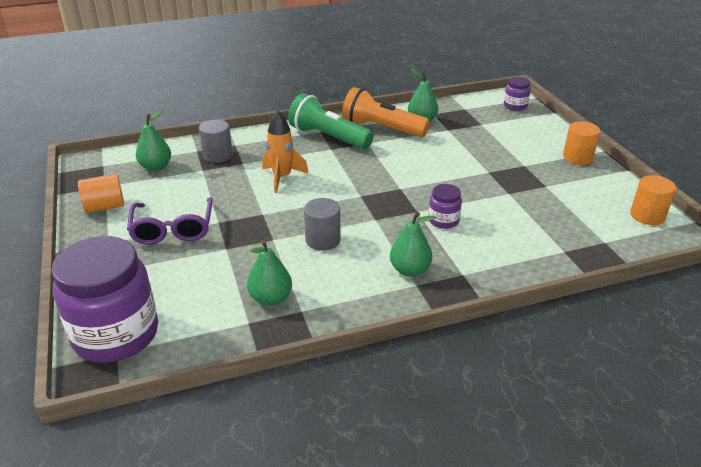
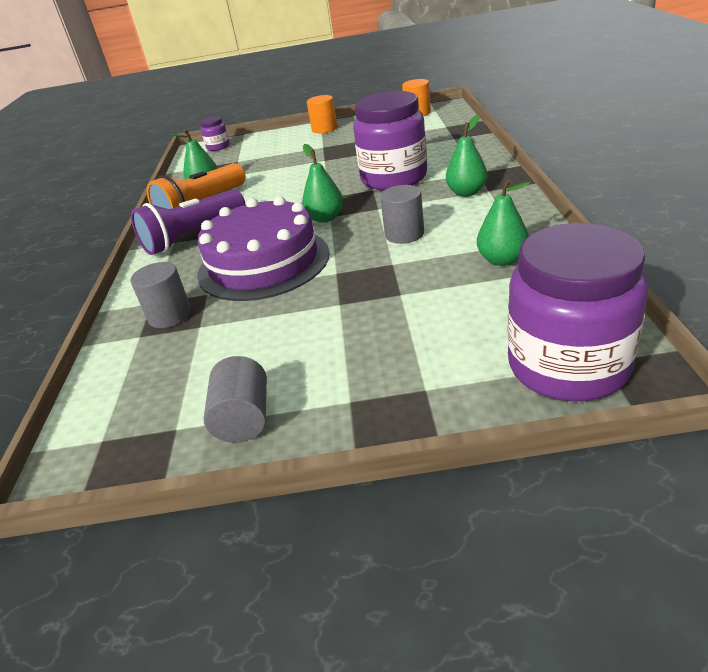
camera: 70 degrees left, 0 degrees up
orange cylinder [78,174,124,213] -> grey cylinder [203,356,267,443]
purple glasses [127,197,213,245] -> none
green pear [136,109,171,171] -> green pear moved to [302,144,343,223]
orange rocket [262,110,309,193] -> purple cake [197,196,330,301]
green flashlight [288,93,374,150] -> purple flashlight [131,189,245,255]
purple jar [428,184,462,229] -> purple jar [353,91,427,191], size x2.21

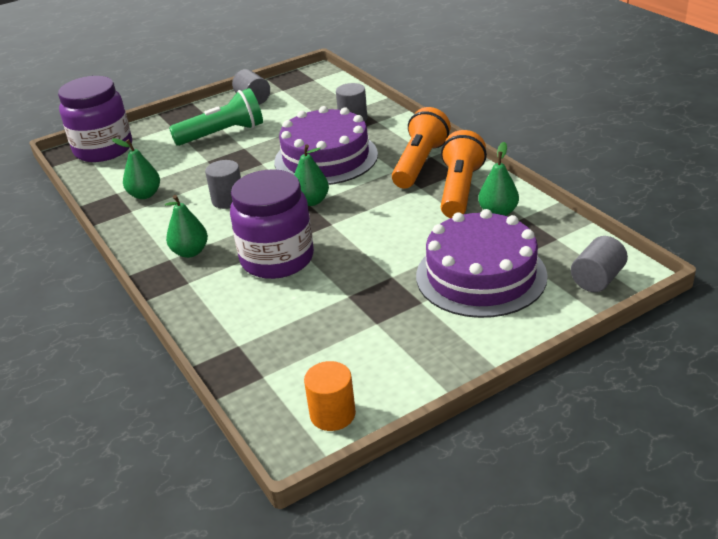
camera: 150 degrees right, 0 degrees up
purple flashlight [131,189,245,255] -> orange flashlight [392,107,451,189]
purple jar [200,116,229,151] -> grey cylinder [571,236,628,292]
orange cylinder [307,95,337,134] -> none
none -> green flashlight [169,88,263,146]
none -> purple cake [416,209,548,318]

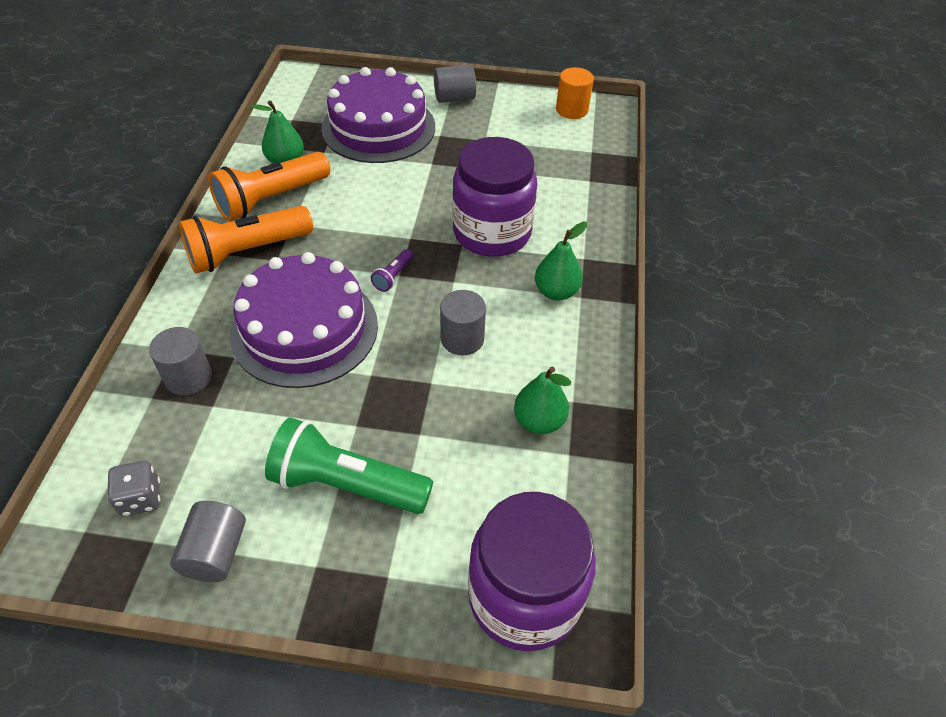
camera: 145 degrees left, 15 degrees up
green pear [294,144,329,206] -> purple flashlight [371,249,413,292]
grey cylinder [571,236,628,292] -> grey cylinder moved to [434,65,476,103]
none -> grey dice [107,461,160,516]

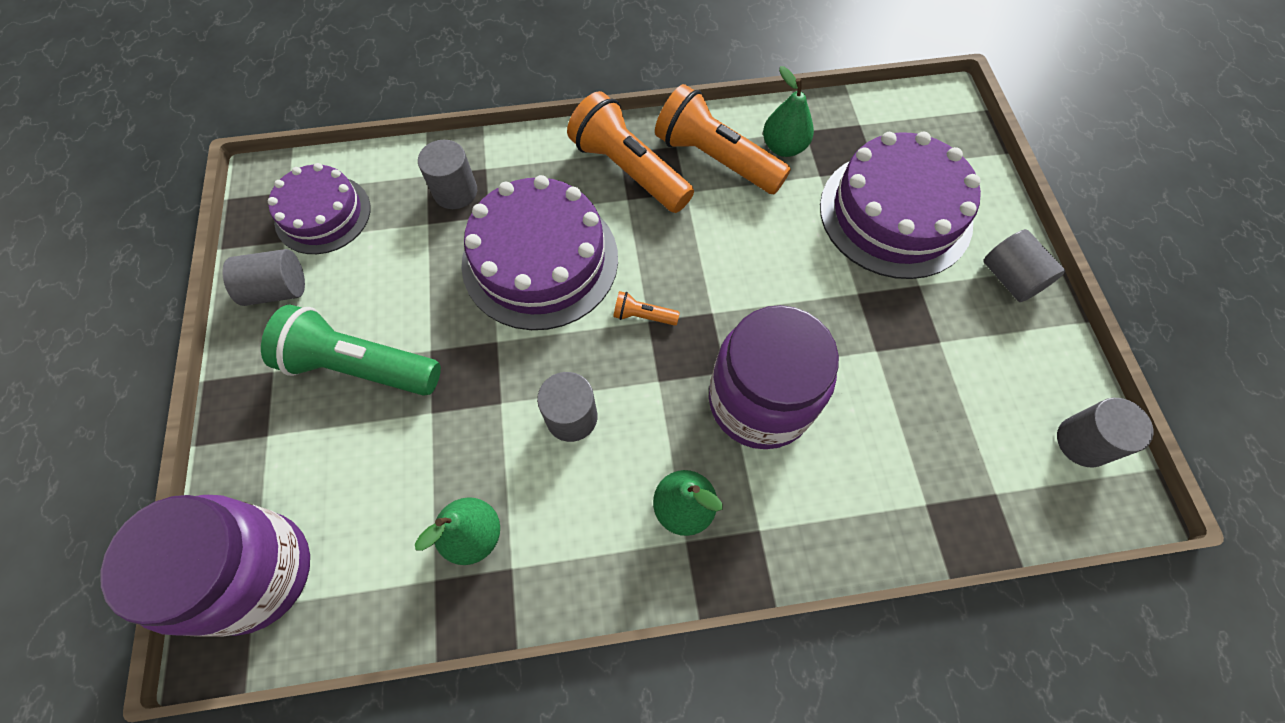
camera: 75 degrees right, 15 degrees up
grey dice [107,461,160,516] -> purple cake [268,163,370,254]
green flashlight [265,418,433,514] -> green flashlight turned 75 degrees counterclockwise [261,304,441,396]
purple flashlight [371,249,413,292] -> orange flashlight [613,291,680,326]
orange cylinder [556,67,594,119] -> grey cylinder [1057,398,1154,468]

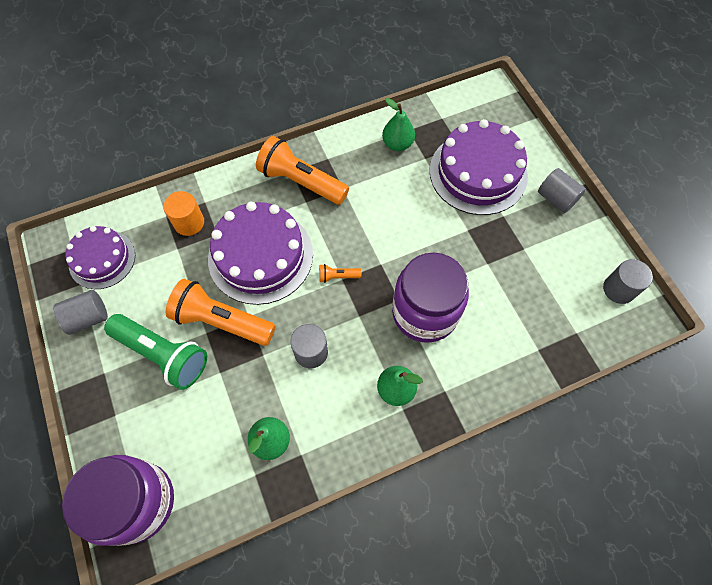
camera: 15 degrees left, 0 degrees up
green flashlight [261,304,441,396] -> green flashlight turned 150 degrees counterclockwise [104,314,207,390]
grey cylinder [418,140,477,209] -> orange cylinder [163,191,204,236]
orange flashlight [655,84,791,194] -> orange flashlight moved to [166,279,275,346]

